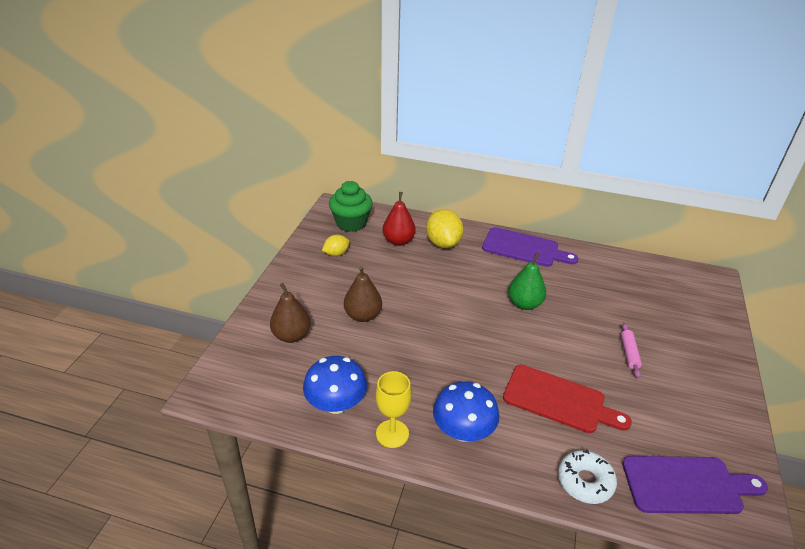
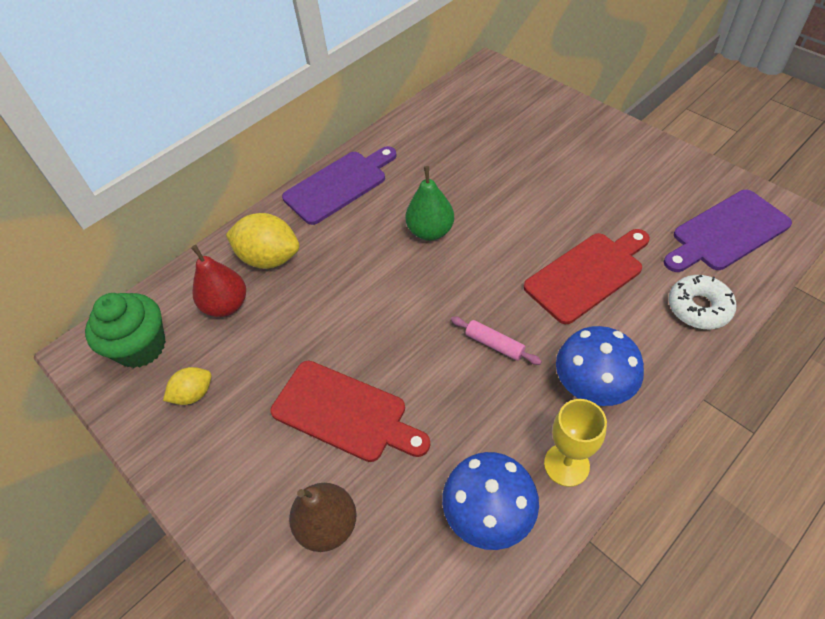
camera: 55 degrees left, 15 degrees up
yellow lemon [322,235,350,256] -> yellow lemon turned 60 degrees clockwise [163,367,212,405]
brown pear [344,266,382,322] -> red cutting board [271,361,431,462]
pink rolling pin [621,323,642,378] -> pink rolling pin moved to [451,317,542,365]
purple cutting board [622,456,768,514] -> purple cutting board turned 150 degrees counterclockwise [664,190,792,272]

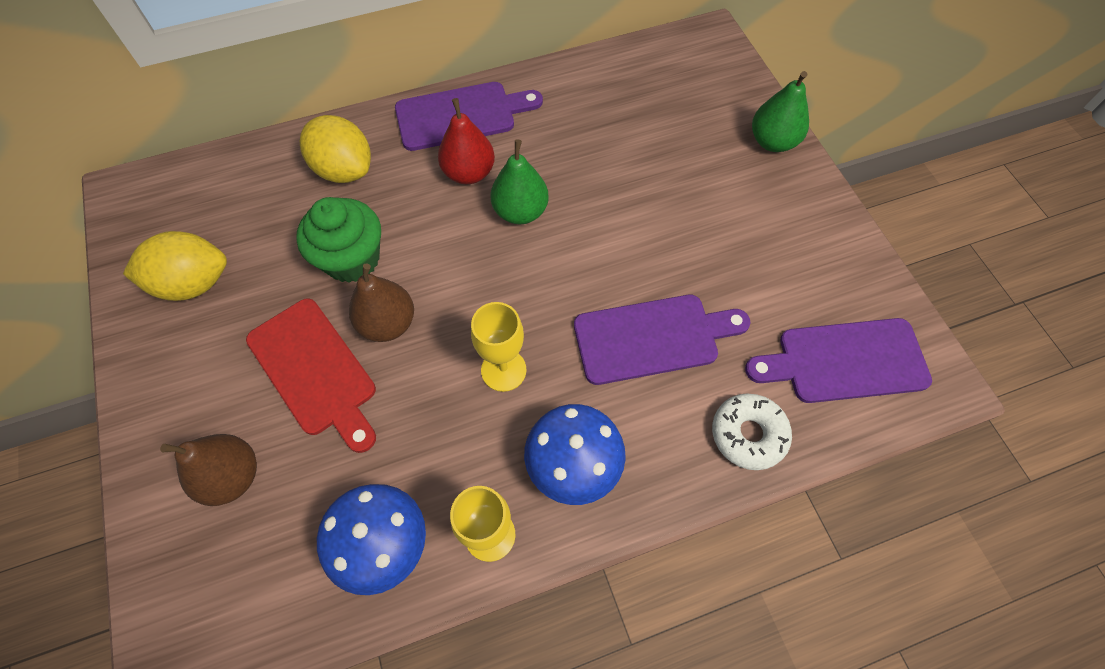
camera: 20 degrees right, 10 degrees up
green cupcake [85,293,166,368] -> green cupcake moved to [296,197,381,283]
yellow lemon [163,367,212,405] -> yellow lemon [123,231,227,301], size x1.76
red pear [191,245,246,317] -> red pear moved to [438,98,495,184]
pink rolling pin [451,317,542,365] -> yellow goblet [471,302,527,392]
red cutting board [524,229,650,324] -> purple cutting board [574,295,750,385]
none -> brown pear [349,263,414,342]
none -> green pear [752,71,809,152]

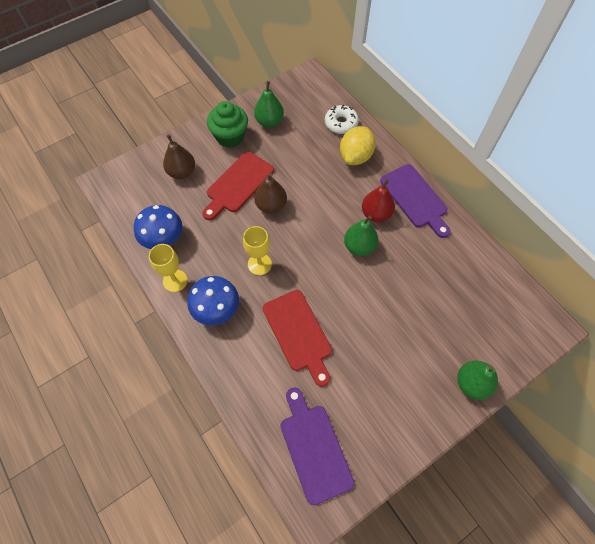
camera: 75 degrees right, 0 degrees up
yellow lemon [123,231,227,301] -> green pear [254,81,284,127]
green cupcake [296,197,381,283] -> green cupcake moved to [207,101,248,148]
purple cutting board [574,295,750,385] -> red cutting board [263,290,332,387]
white donut [712,394,792,470] -> white donut moved to [325,104,359,134]

